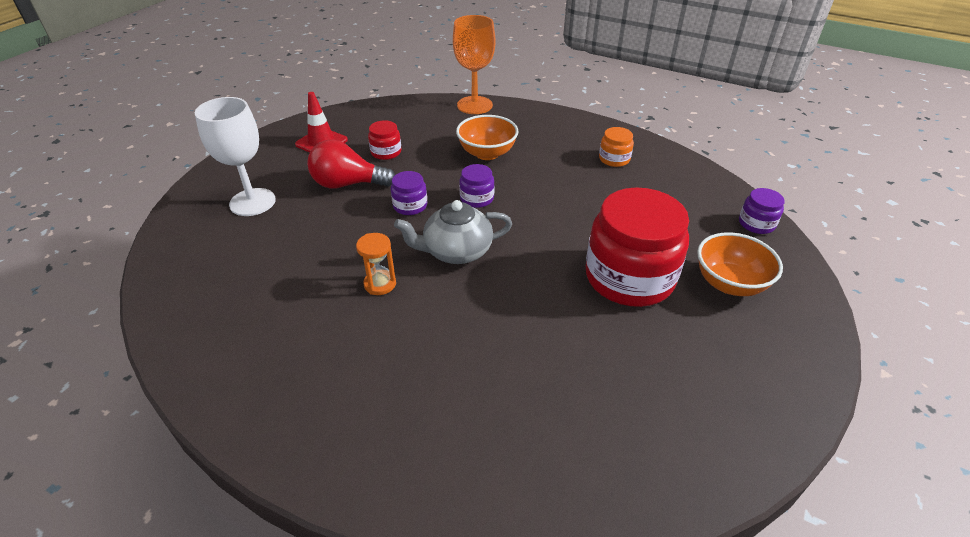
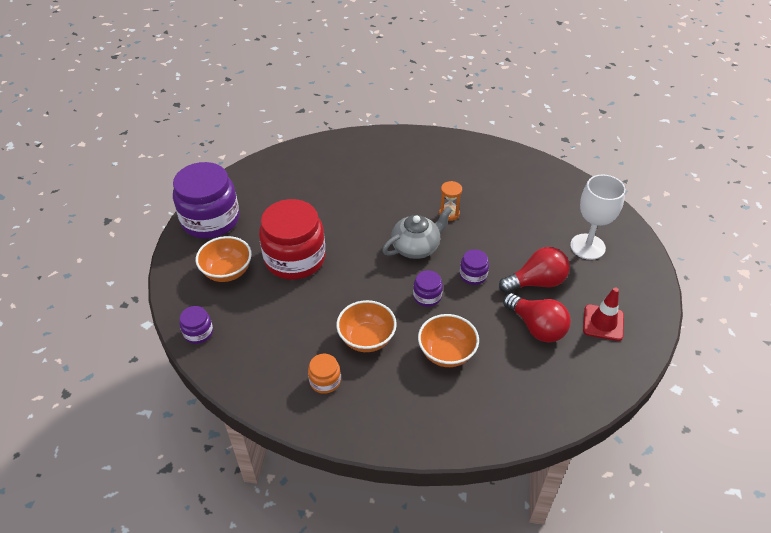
camera: 160 degrees right, 5 degrees up
red jar [368,120,401,160] -> red light bulb [503,293,571,343]
orange goblet [453,15,496,114] -> none
none -> purple jar [173,162,239,239]
none -> orange bowl [336,300,397,352]

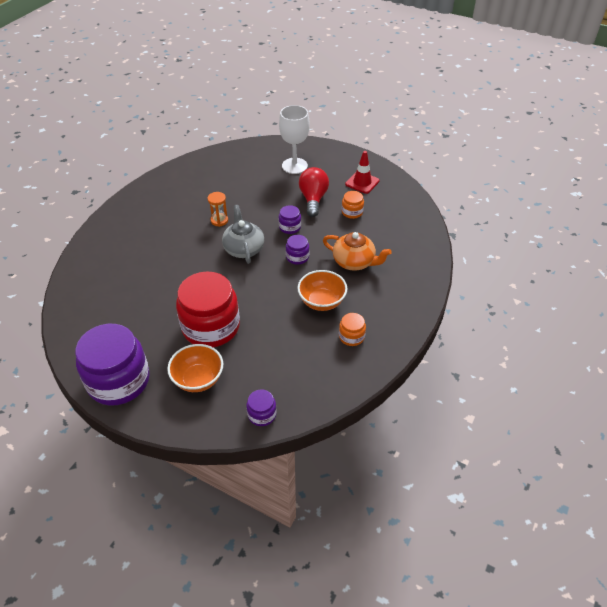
camera: 70 degrees left, 0 degrees up
orange bowl [418,314,479,367] -> orange teapot [323,232,392,271]
red light bulb [503,293,571,343] -> orange jar [342,191,364,219]

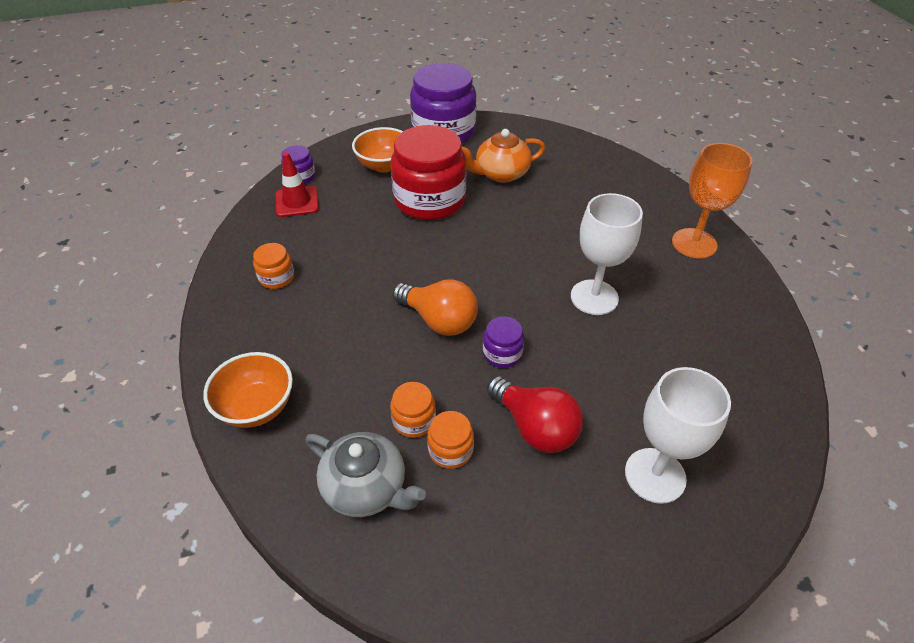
camera: 135 degrees right, 0 degrees up
orange hourglass [207,192,228,227] -> white goblet [571,193,643,315]
grey teapot [222,205,264,264] -> grey teapot moved to [305,432,426,517]
purple jar [286,235,309,265] -> orange light bulb [393,279,478,336]
orange bowl [297,270,347,311] -> orange bowl moved to [203,352,293,428]
orange teapot [323,232,392,271] -> orange teapot moved to [462,129,545,183]
red traffic cone [345,151,380,194] -> red traffic cone moved to [275,152,319,217]
none -> orange jar [390,382,436,438]
none -> orange goblet [672,143,753,259]

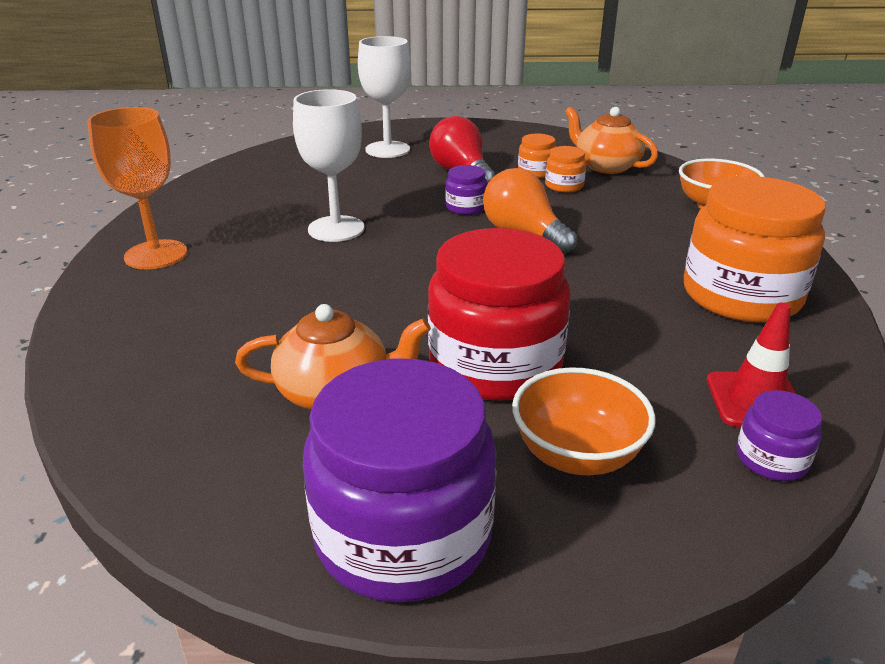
camera: 165 degrees left, 15 degrees down
orange jar [253,243,294,289] -> orange jar [684,176,826,323], size x2.26
grey teapot [305,432,426,517] -> orange teapot [565,107,658,174]

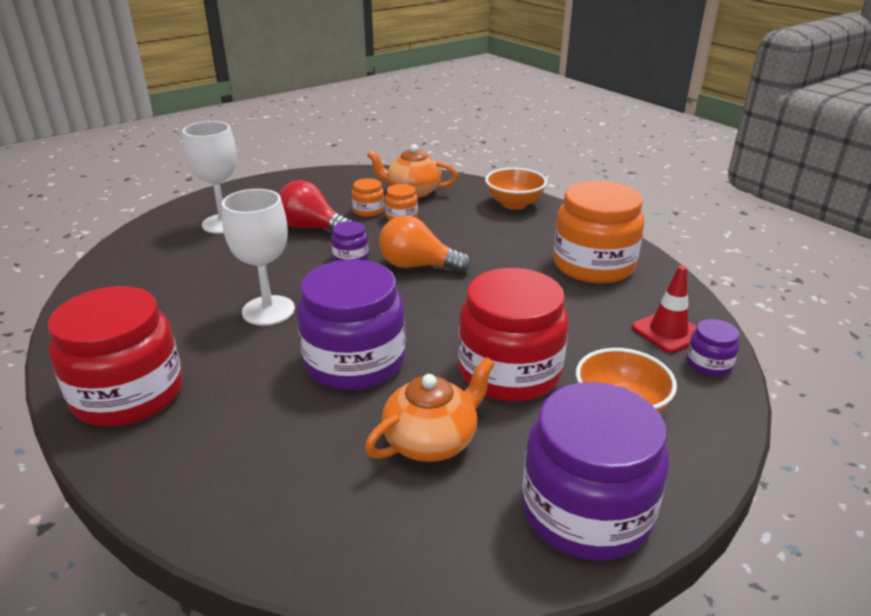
camera: 35 degrees left, 0 degrees up
orange goblet [87,107,187,269] -> red jar [48,286,183,427]
none -> purple jar [297,260,406,390]

